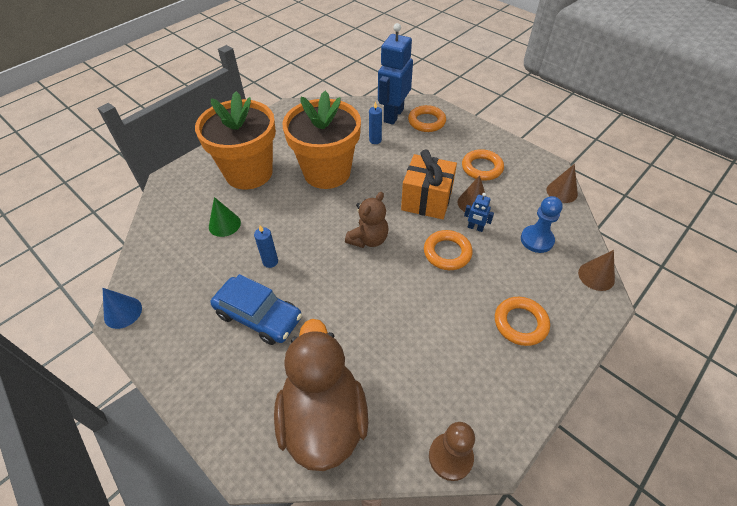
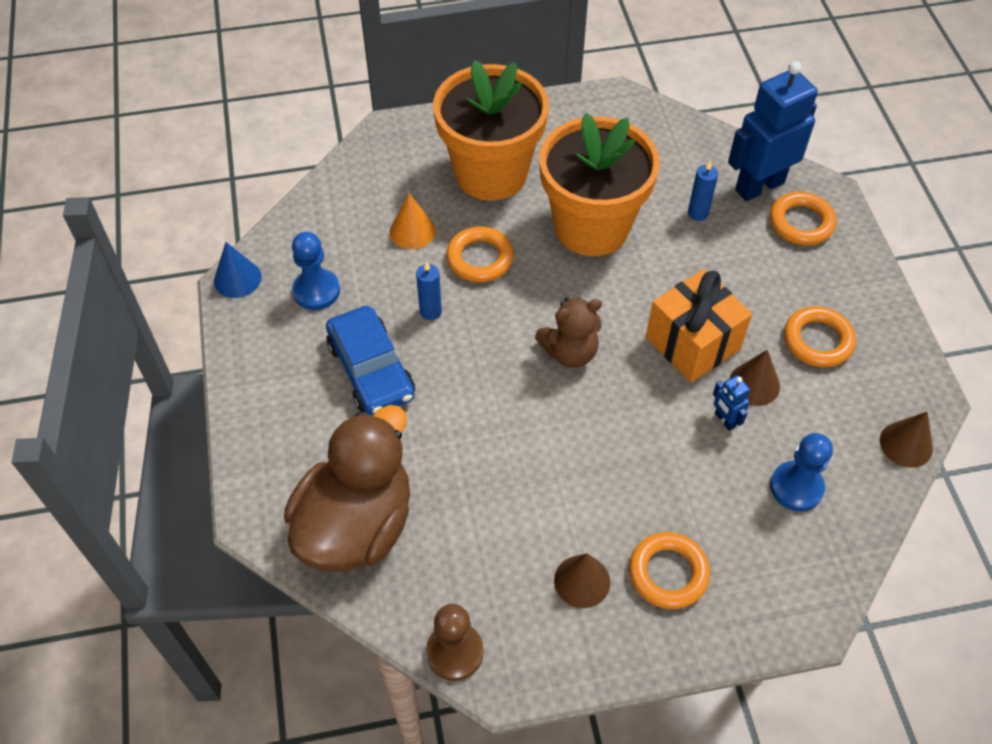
camera: 35 degrees right, 5 degrees up
green cone [209,197,241,237] -> orange cone [390,193,436,249]
orange ring [424,230,473,270] -> orange ring moved to [446,226,514,282]
brown cone [578,250,615,291] -> brown cone moved to [554,553,610,608]
none -> blue pawn [292,232,340,310]

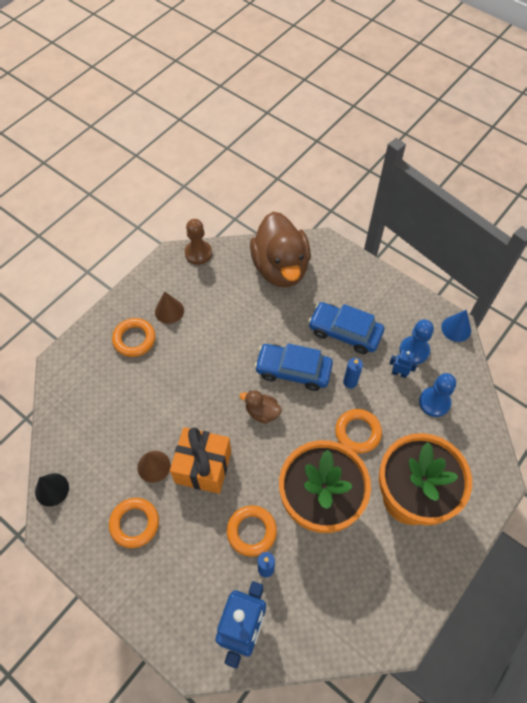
camera: 140 degrees right, 5 degrees up
orange cone [390,193,436,249] -> none
brown teddy bear [535,297,602,368] -> brown duck [240,390,282,423]
blue robot [713,375,750,431] -> blue robot moved to [389,350,418,378]
orange ring [770,192,836,245] -> orange ring moved to [227,505,277,556]
blue pawn [770,433,833,511] -> blue pawn moved to [419,373,456,417]
brown cone [880,412,933,468] -> black cone [35,473,69,507]
none -> blue car [254,343,333,391]

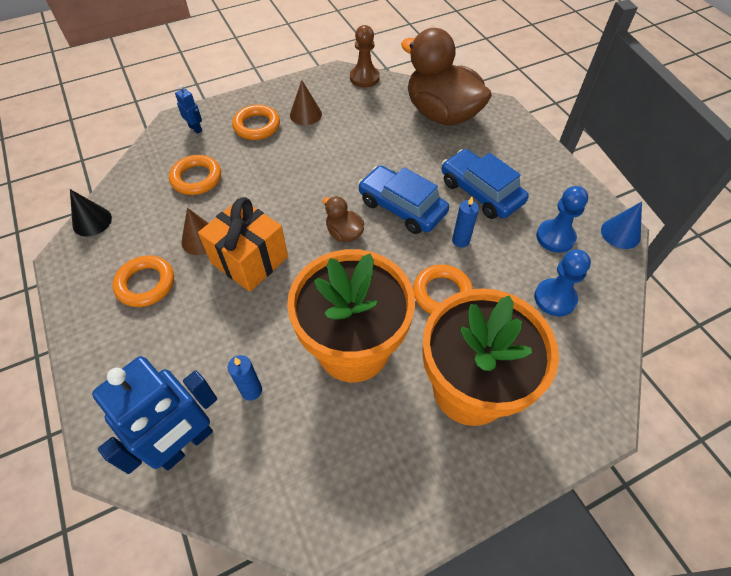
camera: 25 degrees right, 5 degrees down
orange ring [227,505,277,556] -> orange ring moved to [169,155,221,195]
brown duck [250,212,311,287] -> brown duck turned 120 degrees clockwise [401,28,492,126]
blue robot [389,350,418,378] -> blue robot moved to [175,85,202,134]

